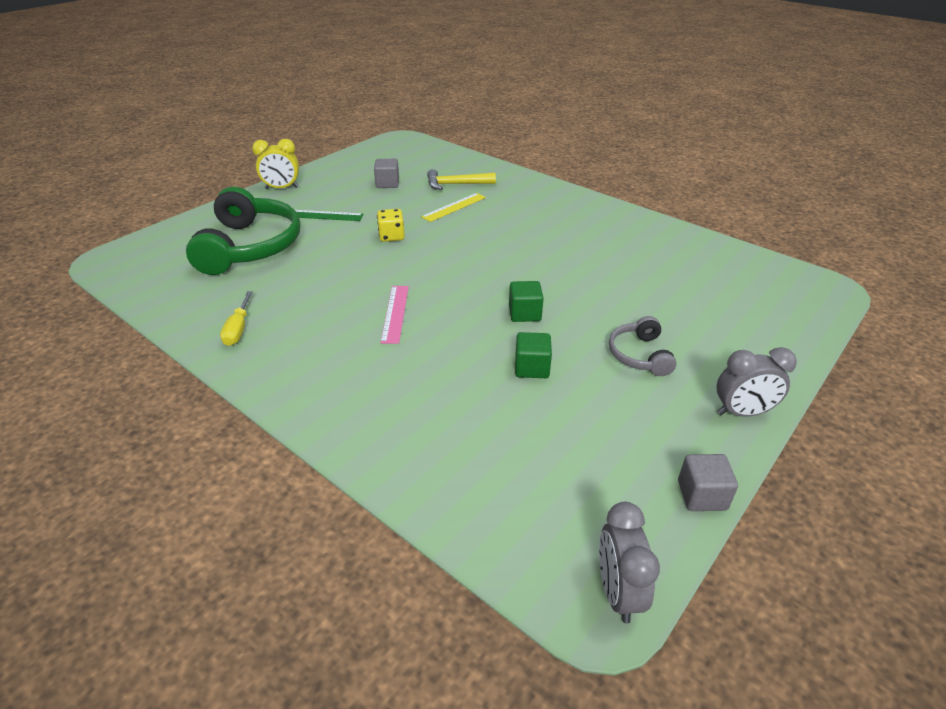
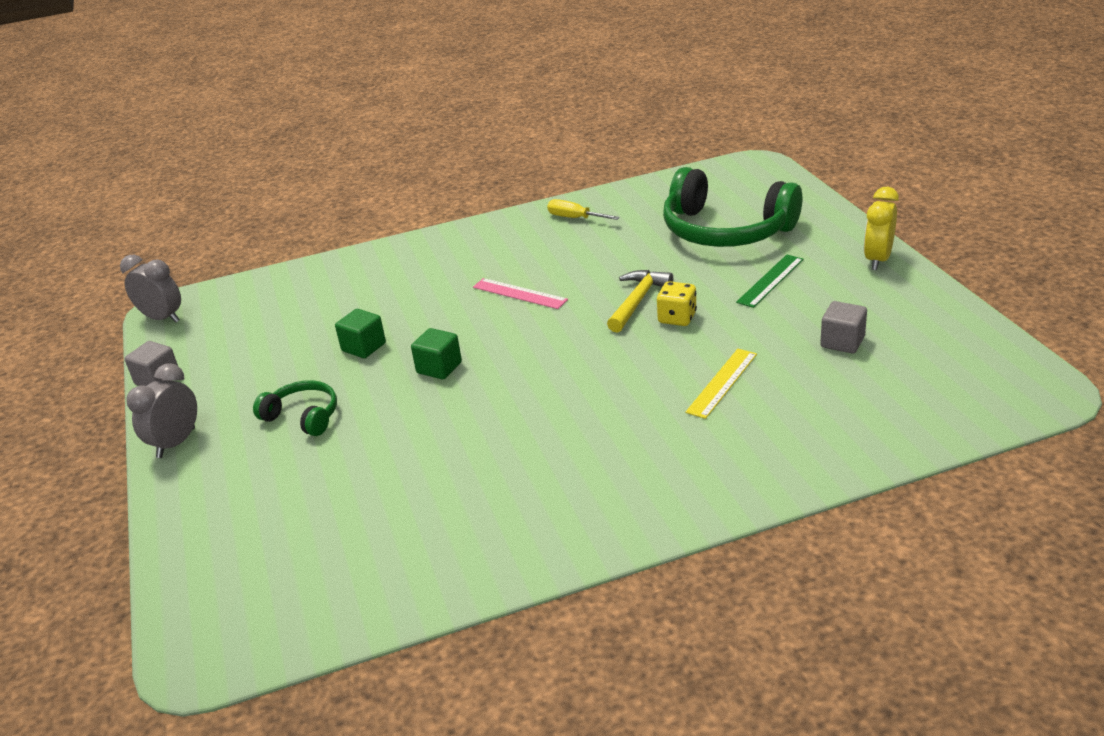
camera: 125 degrees right, 5 degrees down
yellow ruler [421,193,486,222] -> yellow ruler turned 45 degrees clockwise [685,349,757,419]
yellow hammer [427,169,496,190] -> yellow hammer moved to [607,270,673,333]
grey headphones [609,316,676,376] -> green headphones [253,380,337,436]

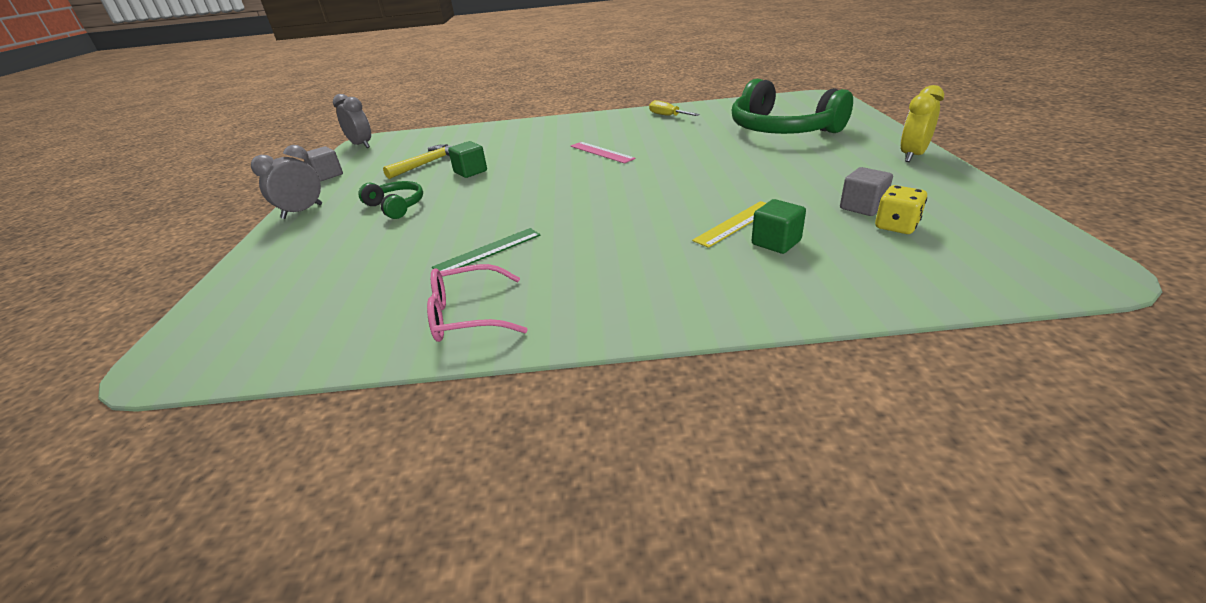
camera: 15 degrees right, 0 degrees up
green cube [411,328,462,379] -> green cube moved to [751,199,806,254]
yellow hammer [607,270,673,333] -> yellow hammer moved to [383,144,452,179]
yellow dice [657,281,697,326] -> yellow dice moved to [875,185,927,234]
green ruler [736,254,804,308] -> green ruler moved to [432,228,540,271]
none -> pink glasses [427,264,528,342]

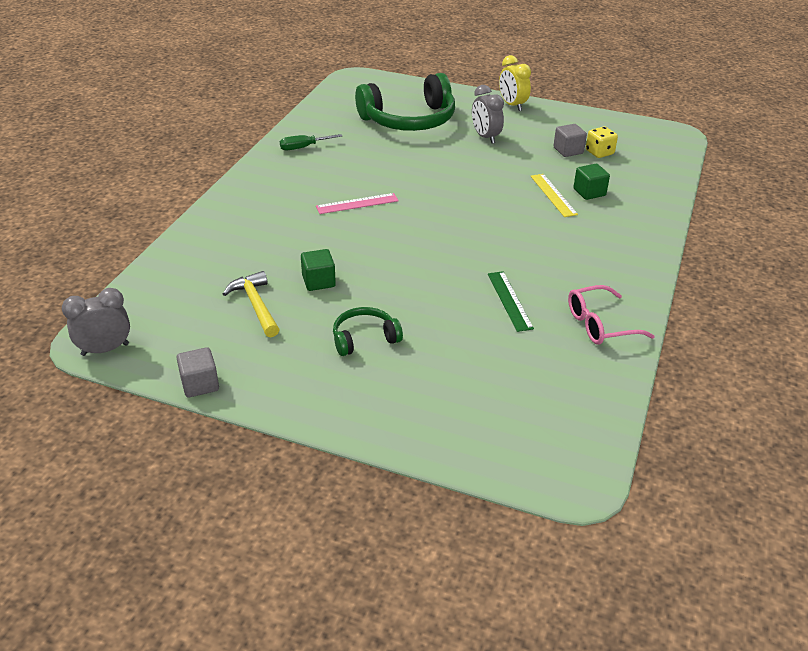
camera: 70 degrees left, 5 degrees up
grey clock [251,145,322,219] -> grey clock moved to [472,85,504,144]
pink glasses [427,264,528,342] -> pink glasses turned 60 degrees clockwise [568,285,655,345]
yellow screwdriver [649,100,700,116] -> green screwdriver [280,134,342,150]

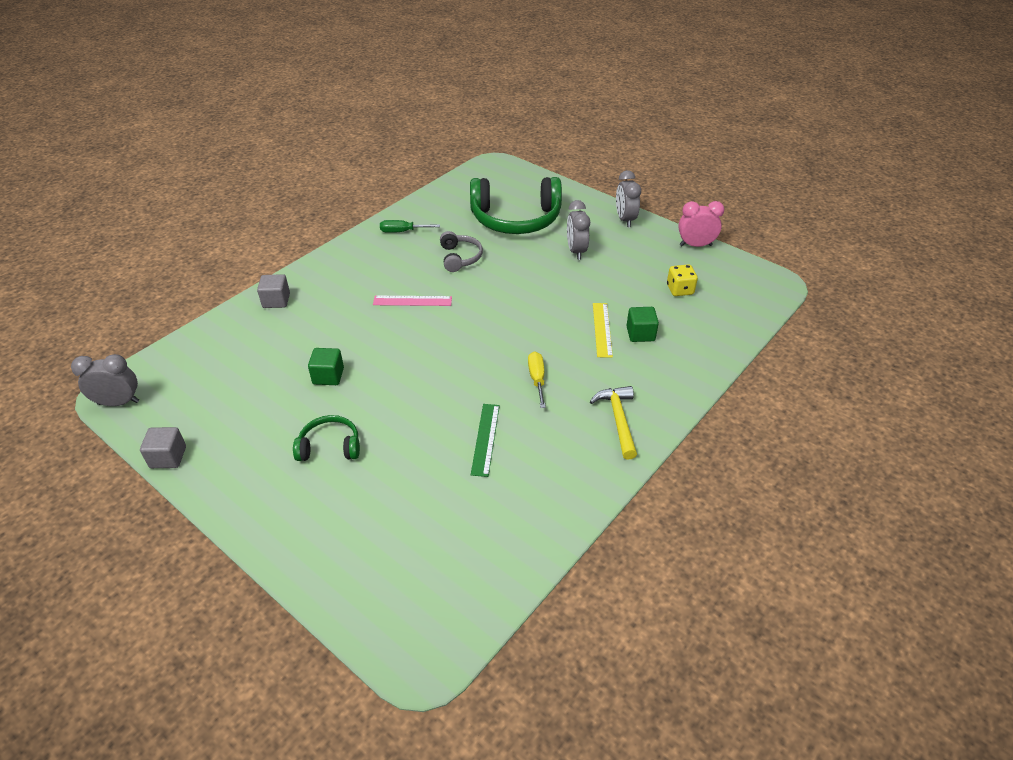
camera: 20 degrees right, 5 degrees up
yellow hammer [223,271,280,337] -> yellow hammer moved to [590,386,637,460]
yellow clock [499,55,531,111] -> grey clock [616,170,641,227]
grey cube [553,124,587,157] -> grey cube moved to [257,274,290,308]
pink glasses [568,285,655,345] -> none
none -> grey headphones [440,231,483,272]
none -> yellow screwdriver [528,351,546,408]
none -> pink clock [678,201,724,247]

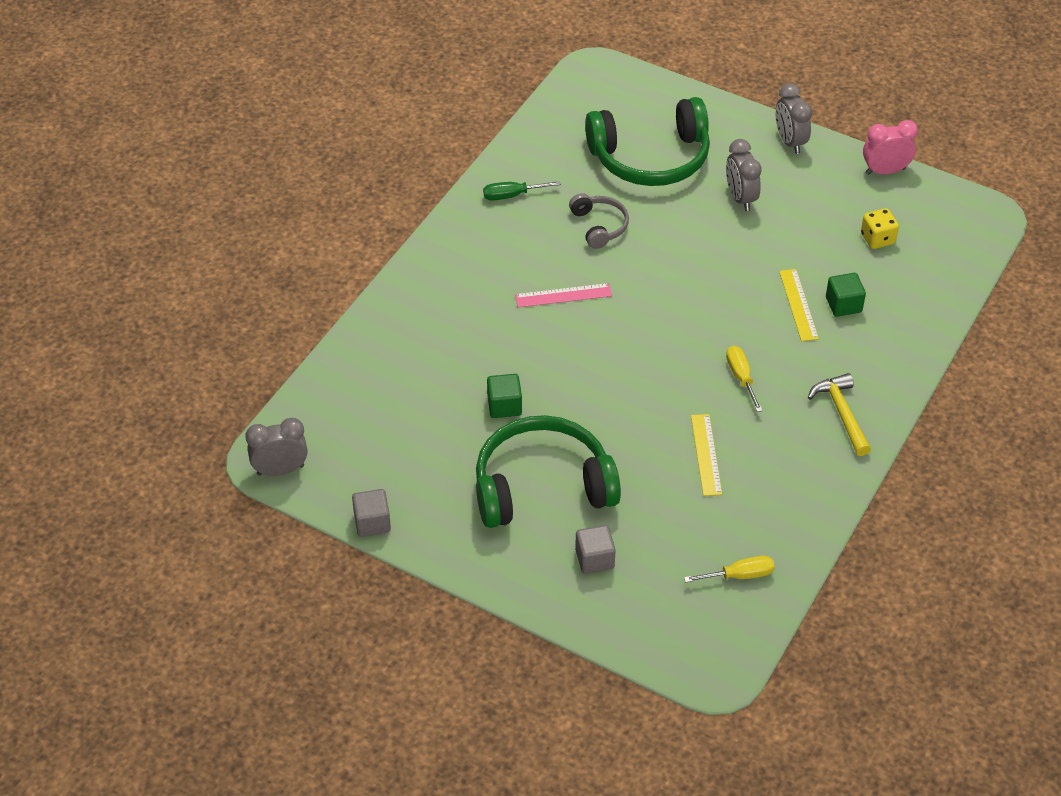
camera: 10 degrees left, 5 degrees up
grey cube [257,274,290,308] -> grey cube moved to [575,525,616,574]
green headphones [293,415,360,461] -> green headphones [476,415,621,528], size x2.03
green ruler [471,404,500,477] -> yellow ruler [691,414,722,496]
none -> yellow screwdriver [684,556,775,583]

